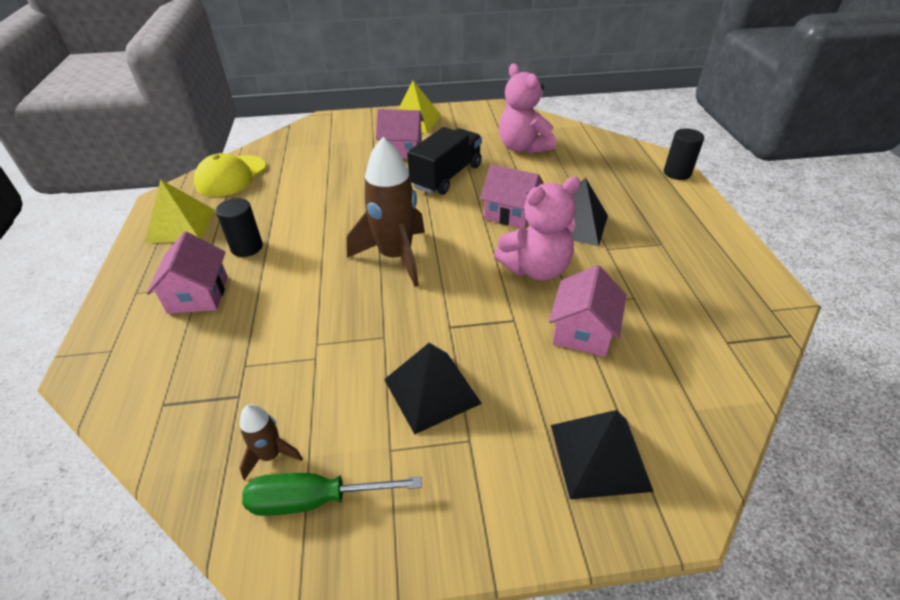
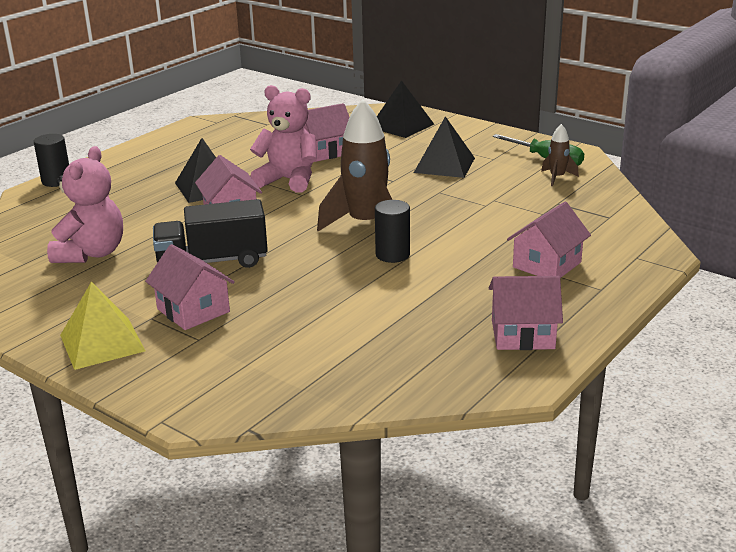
camera: 135 degrees left, 15 degrees down
yellow pyramid [145,179,215,243] -> pink house [489,276,563,350]
yellow cap [194,153,266,197] -> none
black cylinder [216,198,263,257] -> black cylinder moved to [375,200,410,263]

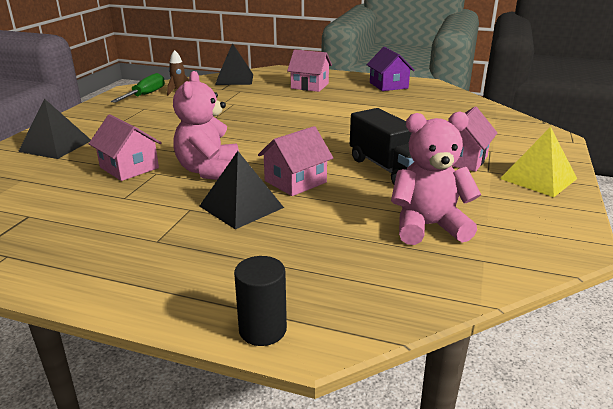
camera: 110 degrees left, 0 degrees up
brown rocket [317,99,392,231] -> none
black cylinder [375,200,410,263] -> none
black pyramid [414,116,475,178] -> black pyramid moved to [215,43,253,85]
pink house [489,276,563,350] -> purple house [366,47,414,91]

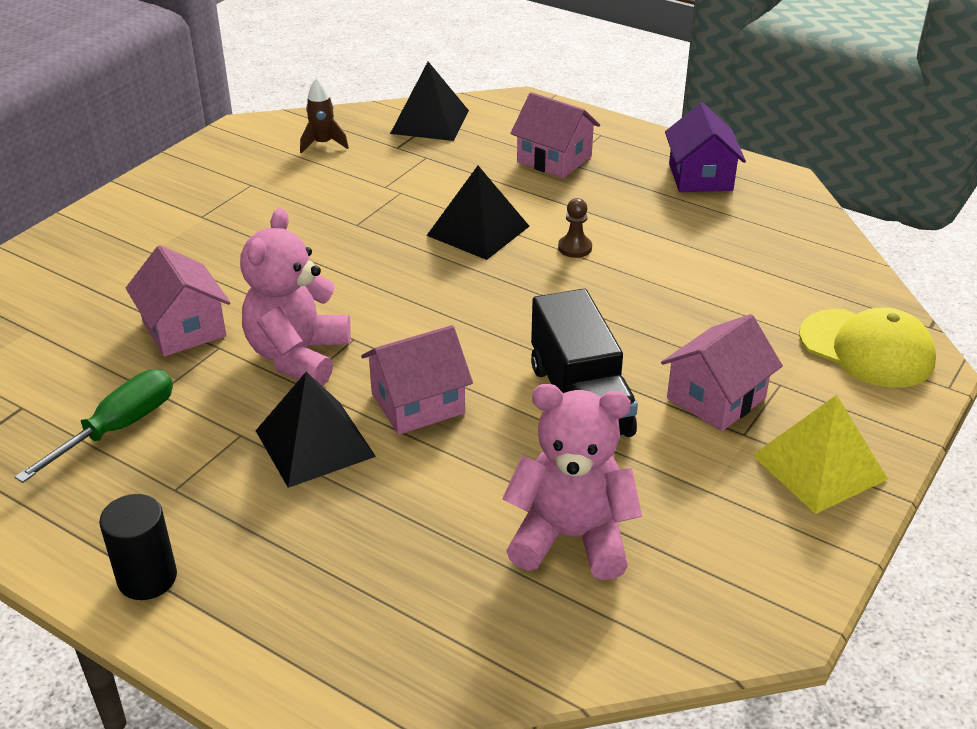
camera: 15 degrees right, 10 degrees up
black pyramid [18,99,91,159] -> black pyramid moved to [426,166,529,260]
green screwdriver [111,73,165,103] -> green screwdriver moved to [15,369,173,483]
black cylinder [234,256,287,346] -> black cylinder moved to [99,494,177,600]
none -> brown pawn [558,198,592,258]
none -> yellow cap [799,308,936,388]

